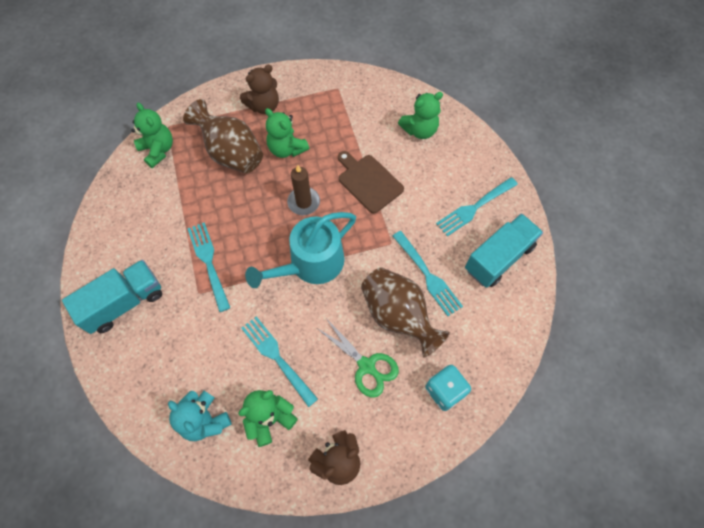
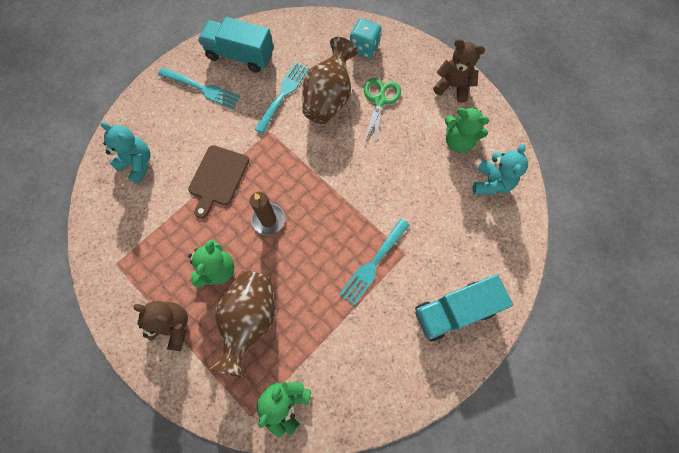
camera: 120 degrees left, 5 degrees up
turquoise truck [62,260,162,334] -> turquoise truck turned 45 degrees counterclockwise [415,275,513,341]
turquoise fork [241,316,318,407] -> none
turquoise watering can [245,212,356,288] -> none
green teddy bear [398,92,443,139] -> turquoise teddy bear [101,122,150,184]

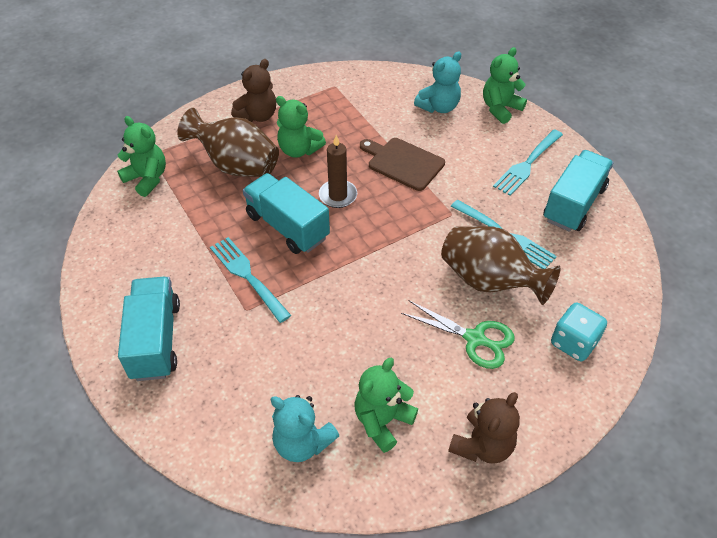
camera: 105 degrees right, 20 degrees down
none -> turquoise truck [243,173,330,254]
none -> green teddy bear [483,47,527,124]

